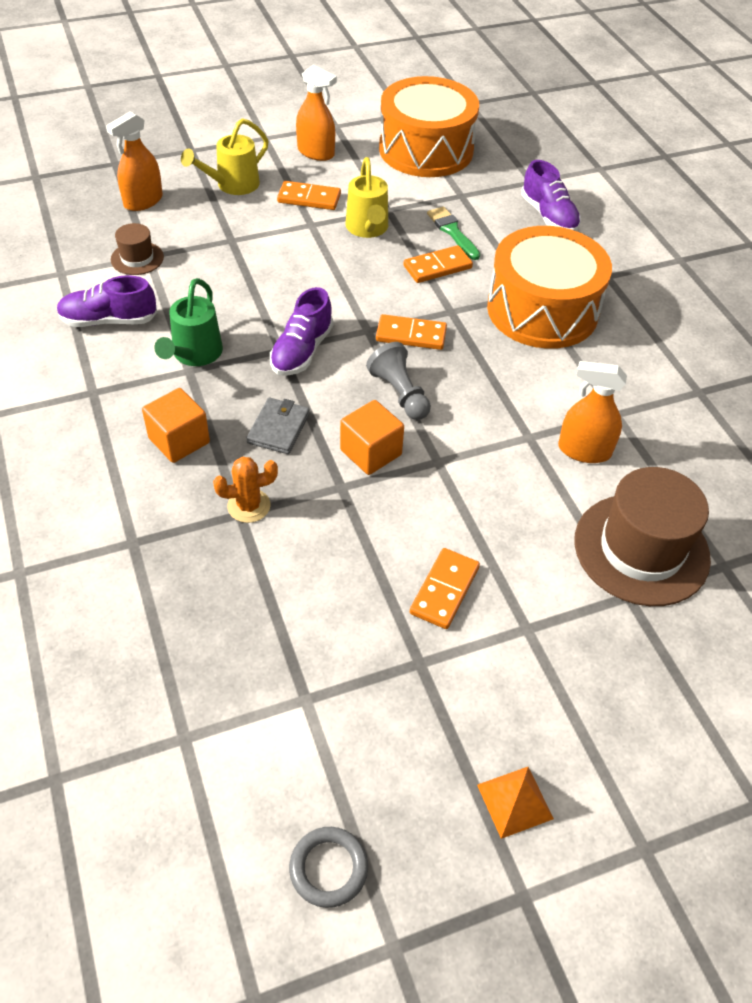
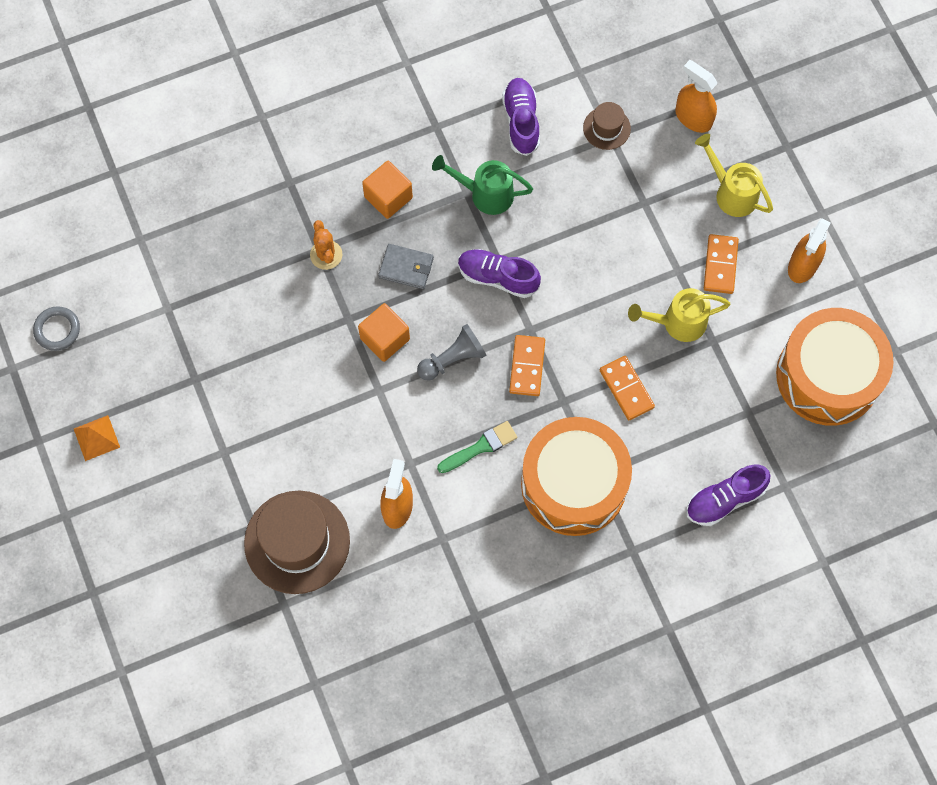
camera: 90 degrees right, 20 degrees up
orange domino [410,548,480,629] -> none
green brush [427,207,480,260] -> green brush moved to [437,421,517,473]

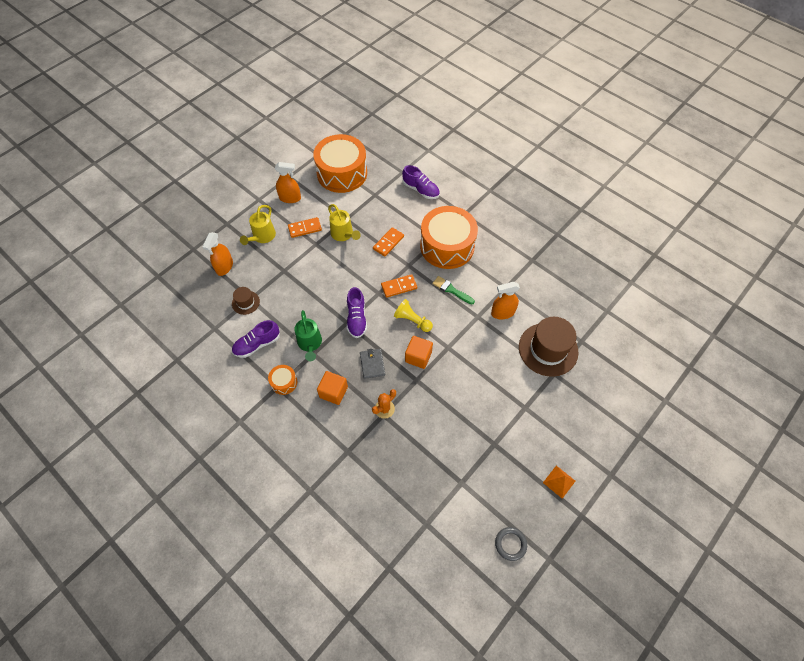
camera: 115 degrees left, 10 degrees down
grey pawn [417,324,487,381] -> yellow pawn [394,299,433,332]
none -> orange drum [268,365,297,395]

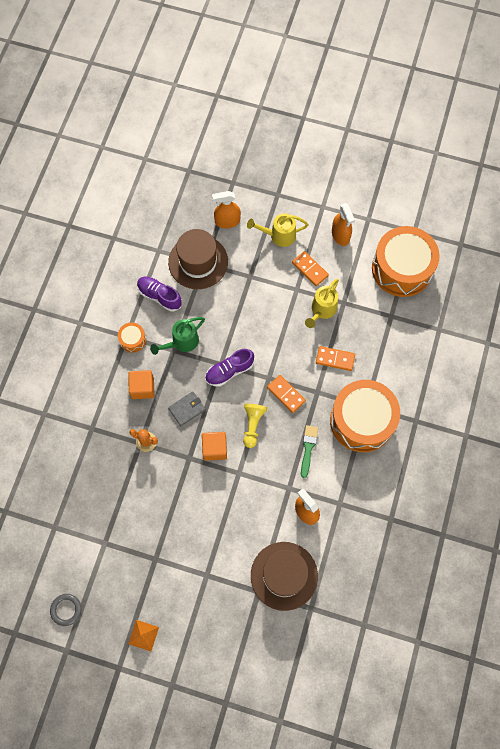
camera: 65 degrees right, 10 degrees up
brown hat [232,287,260,315] -> brown hat [168,229,228,289], size x2.04
purple shoe [402,165,440,199] -> none

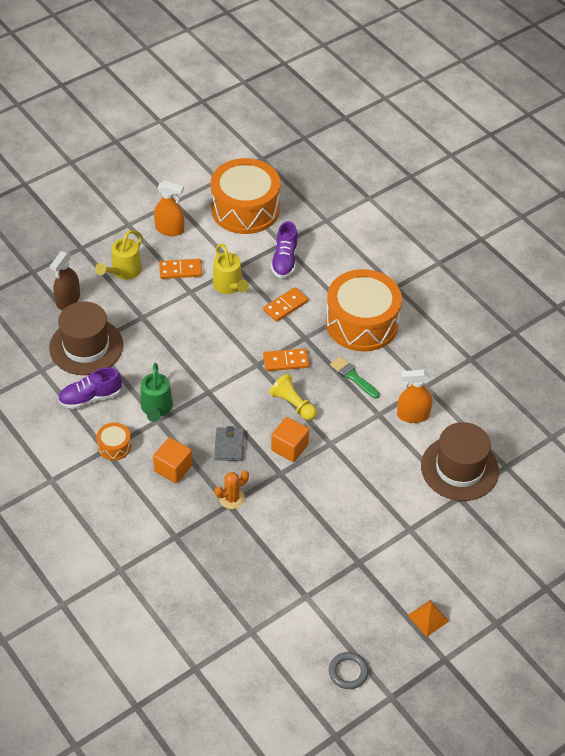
camera: 55 degrees left, 20 degrees down
purple shoe [205,349,254,387] -> purple shoe moved to [271,221,298,278]
orange spray bottle [212,191,241,228] -> brown spray bottle [50,251,80,310]

